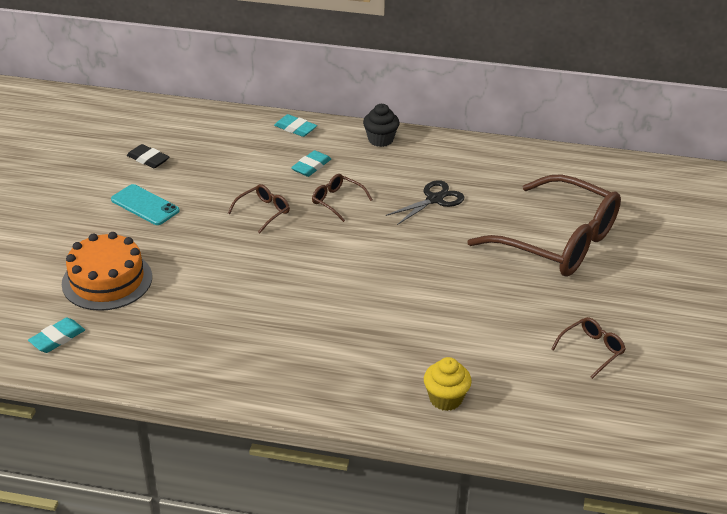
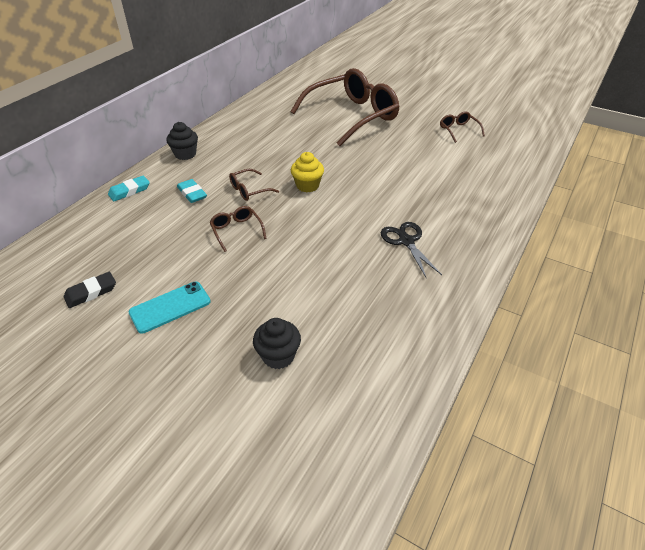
camera: 70 degrees left, 5 degrees up
turquoise eraser [28,318,85,353] -> none
orange cake [62,232,152,311] -> black cupcake [253,318,301,369]
black scissors [386,180,464,225] -> black scissors moved to [381,222,442,279]
yellow cupcake [424,357,472,411] -> yellow cupcake moved to [291,152,324,192]

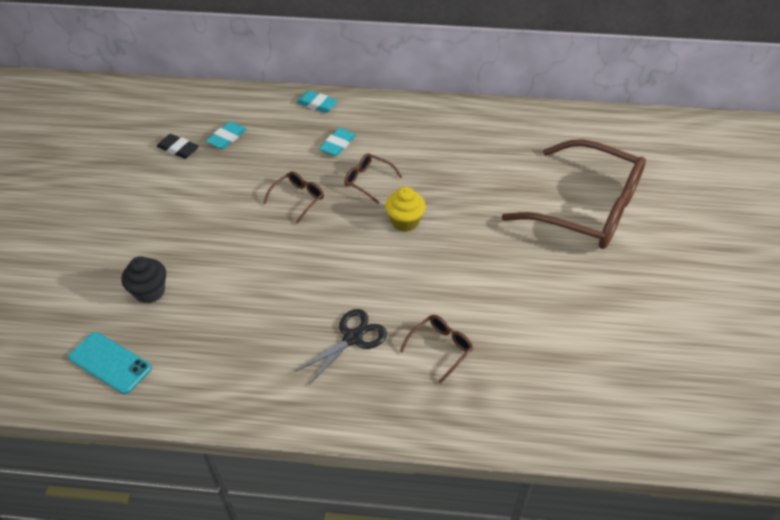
camera: 65 degrees right, 5 degrees up
turquoise phone [129,282,211,333] -> turquoise phone moved to [68,332,152,394]
black cupcake [166,122,198,160] -> none
brown glasses [440,111,485,143] -> brown glasses moved to [400,315,473,384]
none -> turquoise eraser [206,121,247,149]

